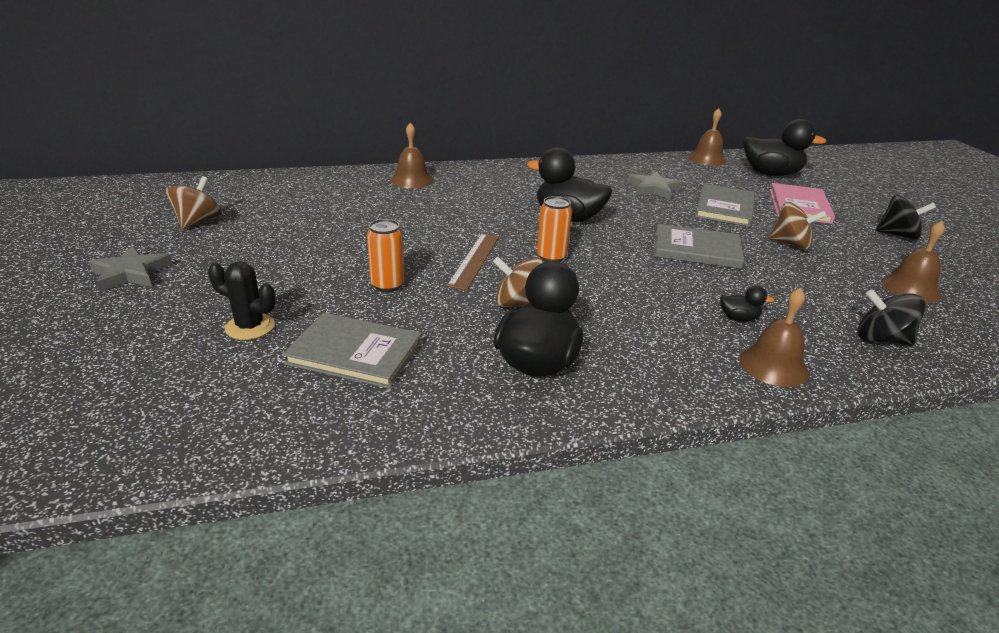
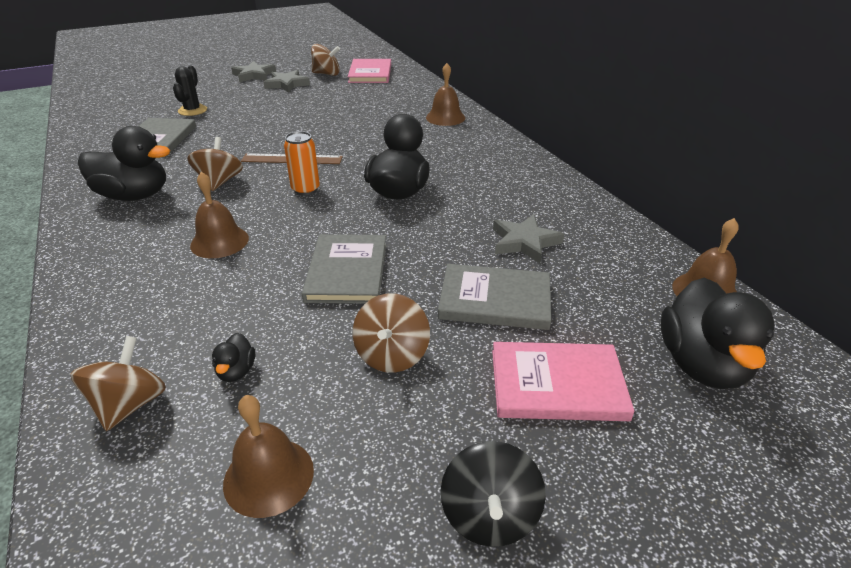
camera: 80 degrees right, 5 degrees up
orange can [367,219,404,292] -> none
black duck [720,286,774,321] -> black duck moved to [212,333,255,382]
brown bell [739,288,809,387] -> brown bell moved to [190,172,249,258]
black spinning top [858,289,926,346] -> brown spinning top [70,336,166,431]
none -> grey star [264,70,310,93]
none -> pink book [348,59,391,83]

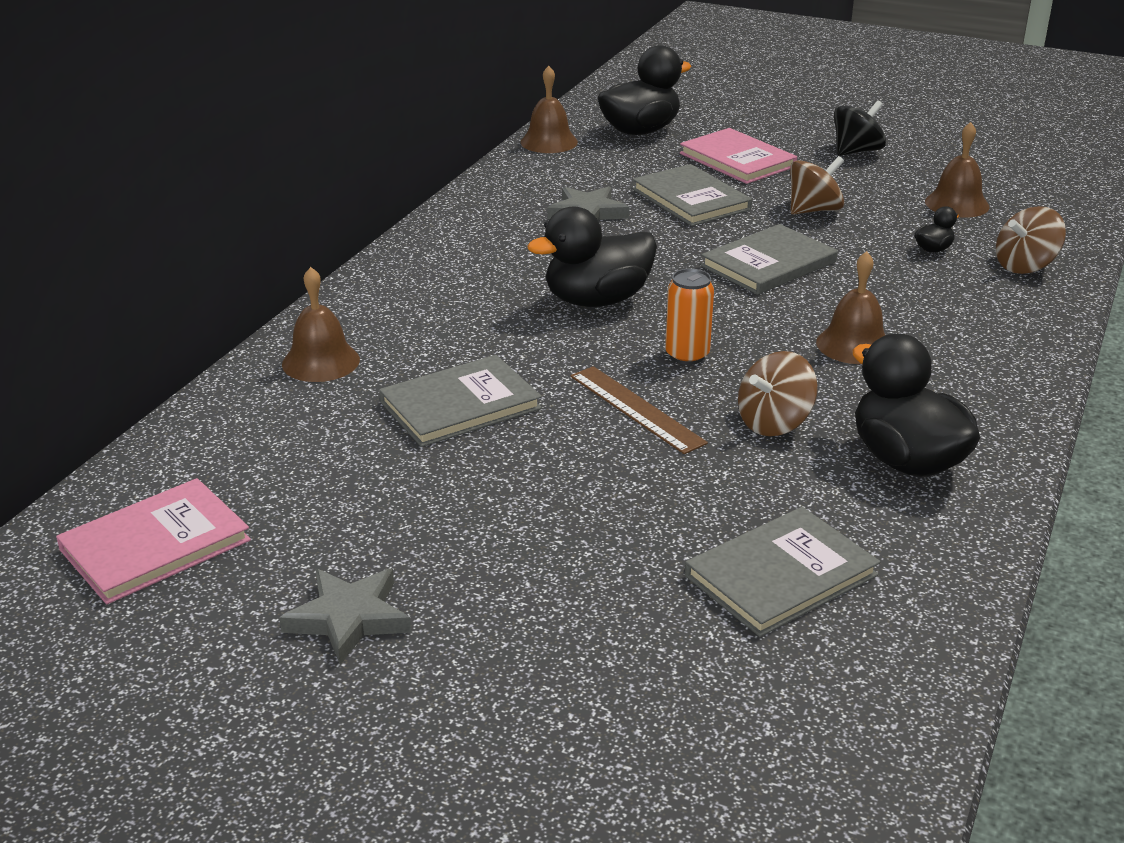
camera: 130 degrees left, 5 degrees down
black cactus [173,66,207,116] -> none
grey star [231,61,276,82] -> none
brown spinning top [311,44,340,76] -> none
none -> grey book [379,355,542,447]

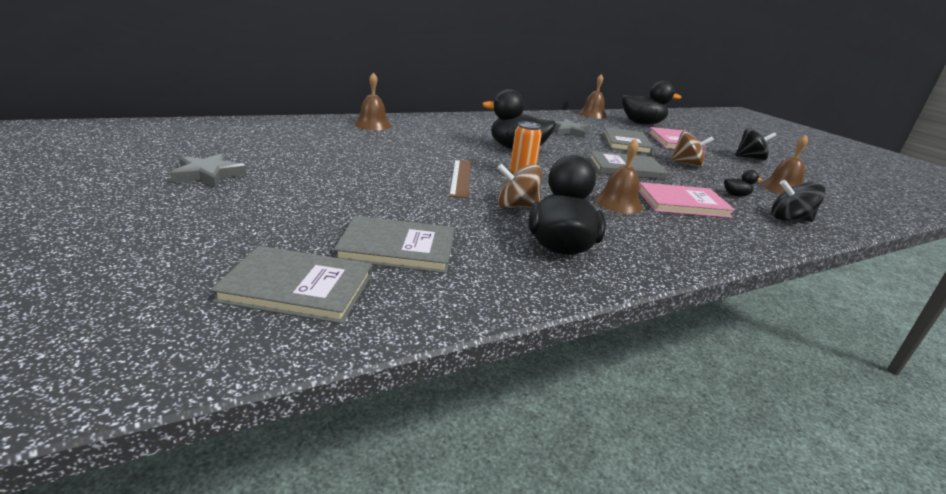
camera: 35 degrees right, 5 degrees down
pink book [56,478,251,604] -> pink book moved to [639,182,735,218]
grey book [379,355,542,447] -> grey book moved to [211,246,372,324]
brown spinning top [996,206,1066,274] -> black spinning top [771,180,826,222]

